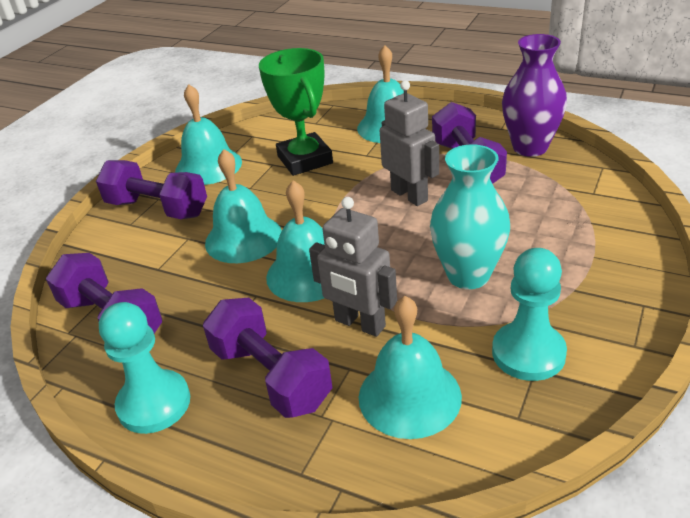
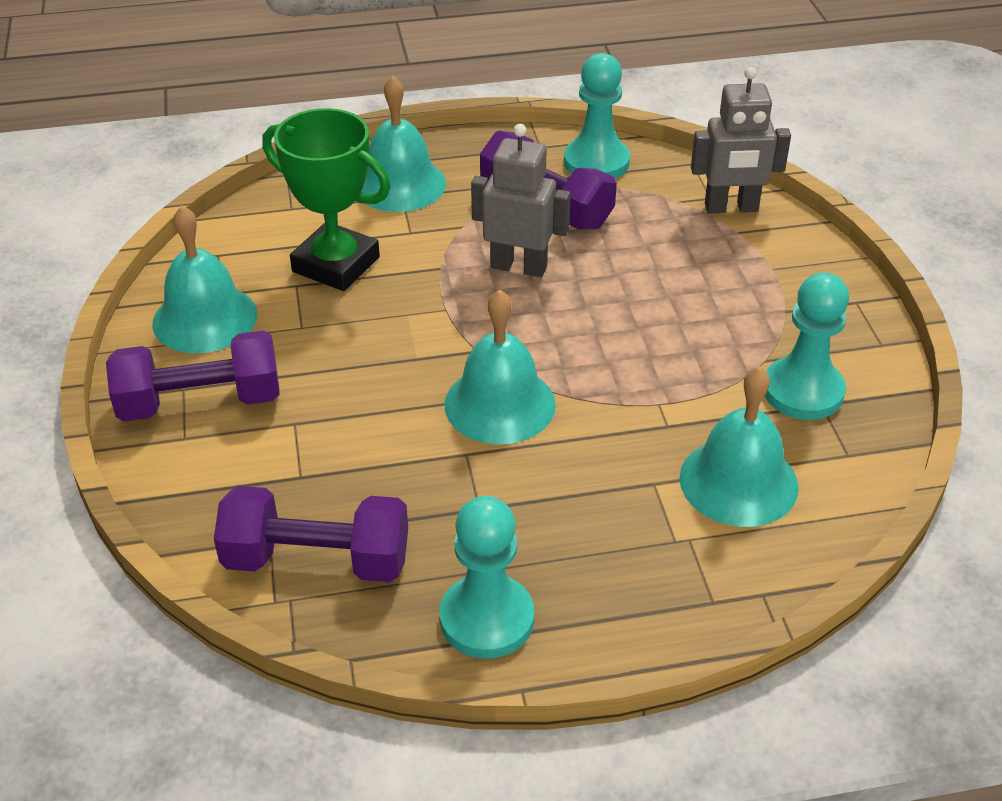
camera: 40 degrees left, 5 degrees up
purple dumbbell [203,298,333,418] -> none
turquoise bell [205,149,282,263] -> none
grey robot [309,197,397,337] -> grey robot moved to [691,67,791,213]
turquoise vase [430,144,510,289] -> none
purple vase [502,34,567,157] -> turquoise pawn [564,53,630,179]

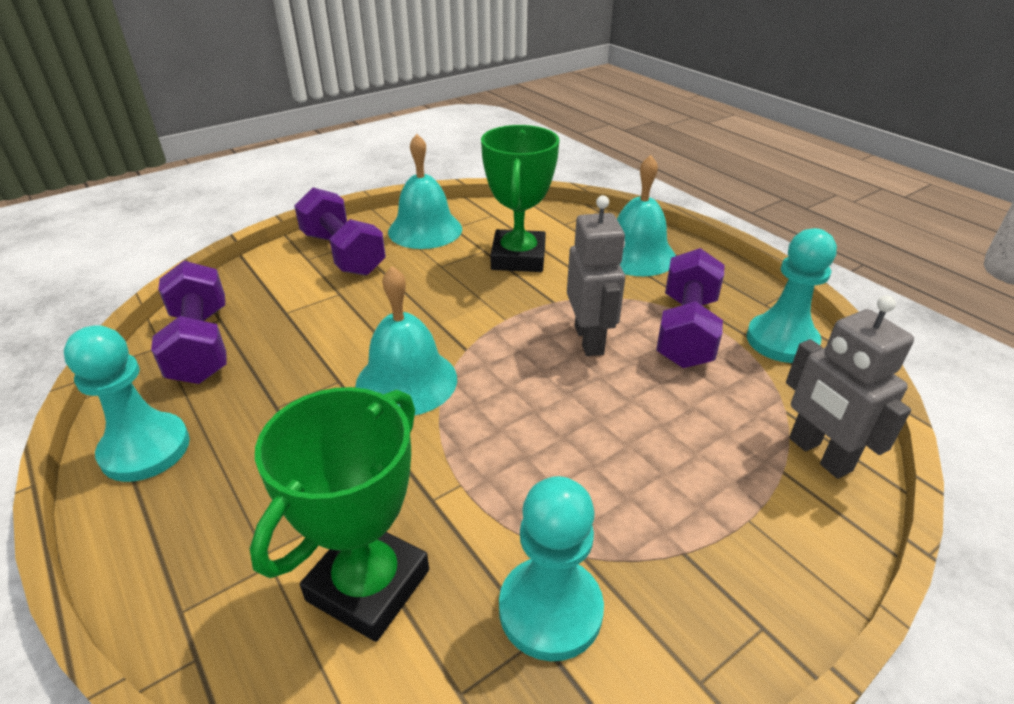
camera: 65 degrees right, 5 degrees down
turquoise bell [679,366,799,527] -> green trophy [250,387,429,642]

